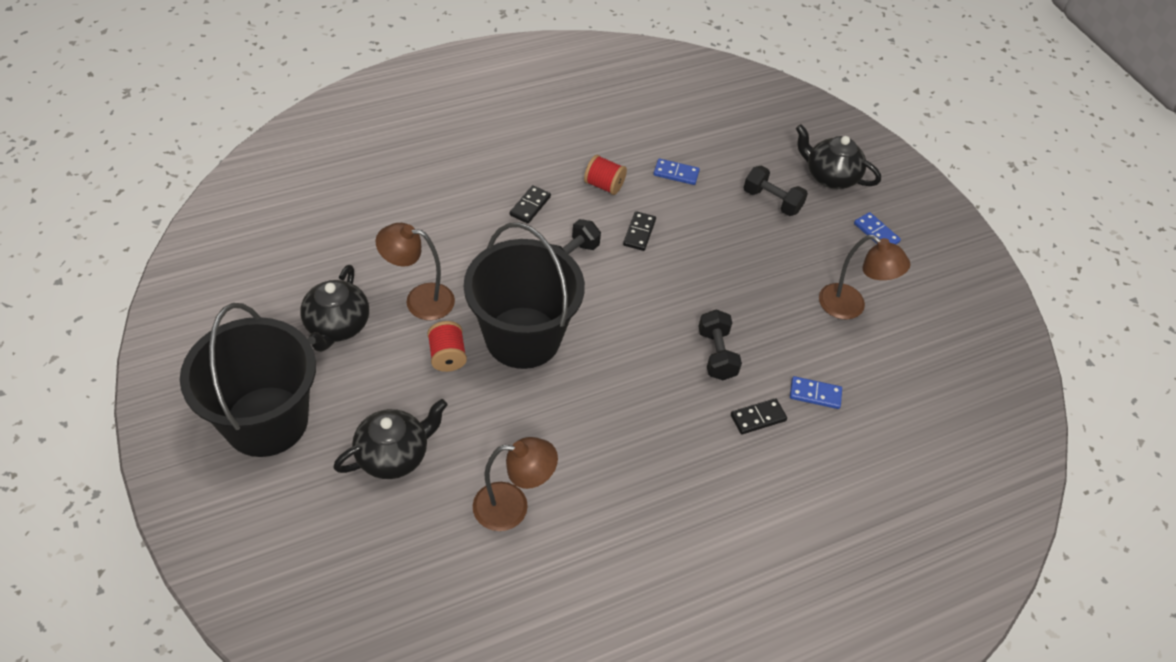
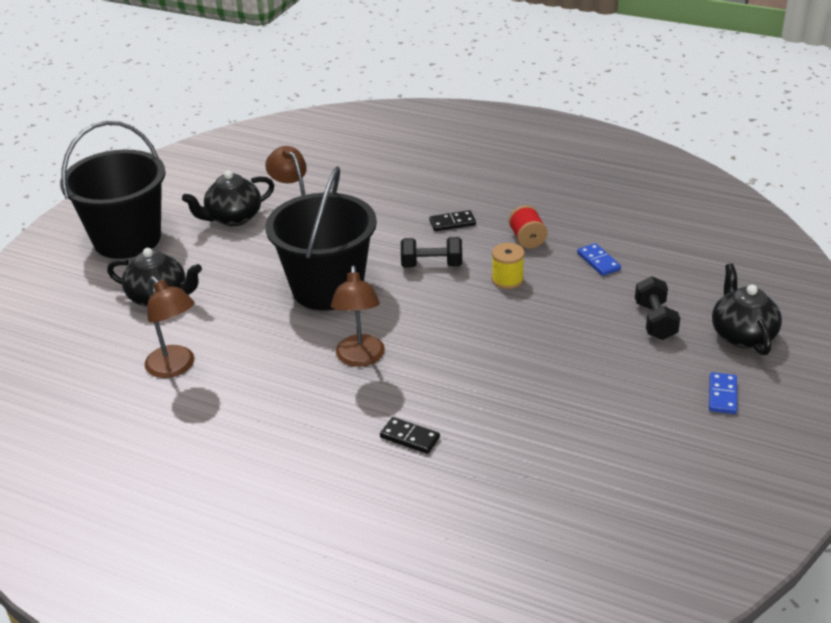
camera: 55 degrees right, 15 degrees down
red spool [427,321,467,372] -> none
black domino [623,211,656,251] -> yellow spool [492,243,525,289]
black dumbbell [698,309,742,380] -> none
blue domino [790,376,842,409] -> none
brown lamp [819,235,911,320] -> brown lamp moved to [331,266,385,367]

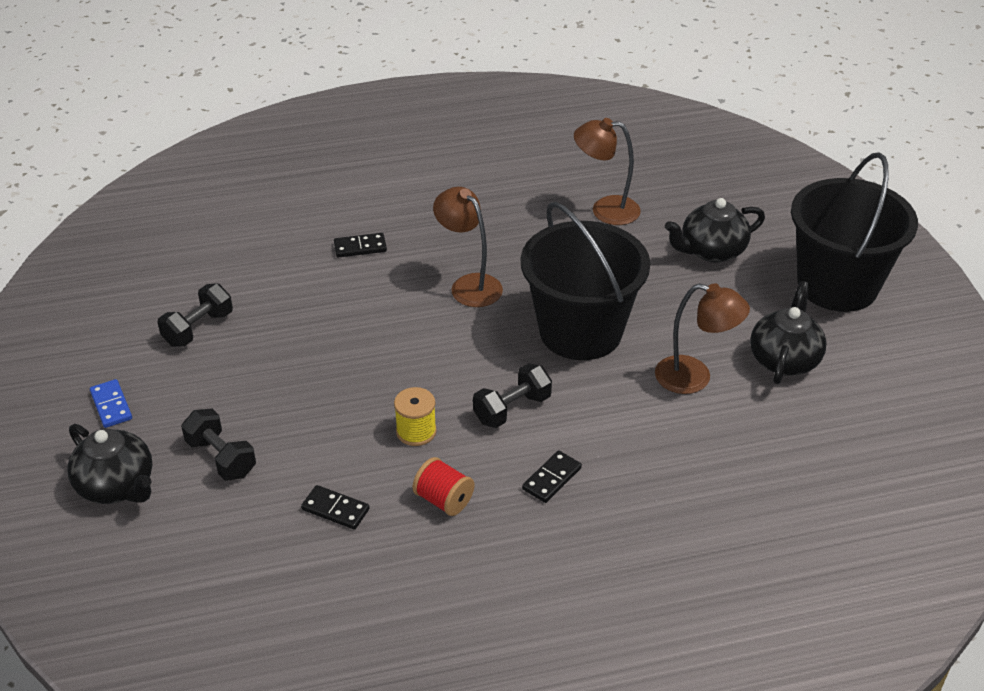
camera: 140 degrees right, 5 degrees up
blue domino [577,243,621,276] -> black domino [301,485,370,530]
none -> black dumbbell [157,283,233,347]

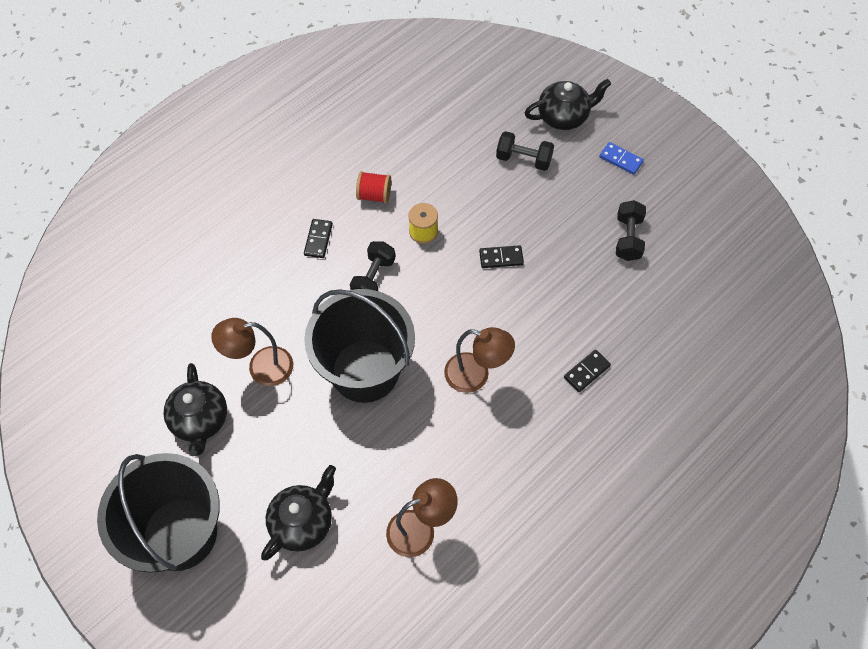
camera: 150 degrees right, 20 degrees up
black teapot [67,424,152,504] -> black teapot turned 150 degrees clockwise [525,79,611,130]
black domino [301,485,370,530] -> black domino moved to [479,245,524,268]

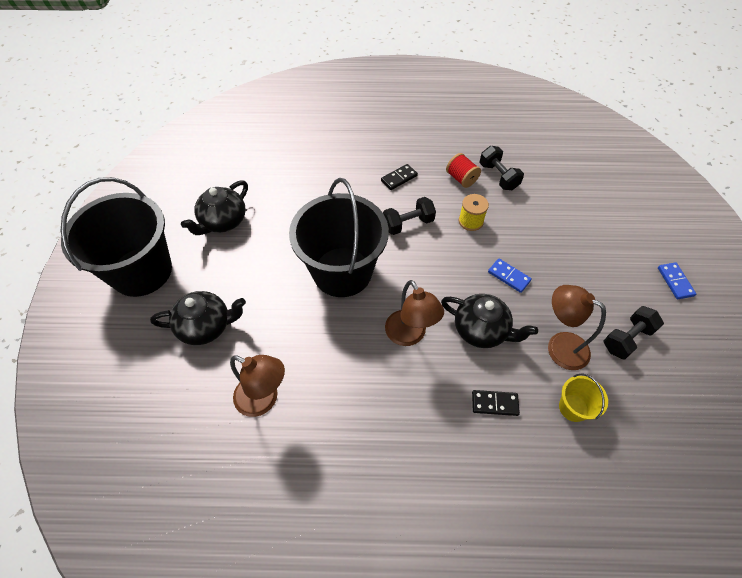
camera: 45 degrees right, 5 degrees down
brown lamp [211,318,293,386] -> brown lamp moved to [548,285,606,370]
black domino [479,245,524,268] -> blue domino [488,259,532,293]
black dumbbell [496,131,554,171] -> black dumbbell moved to [479,146,524,190]
black teapot [525,79,611,130] -> black teapot moved to [441,294,538,348]
none -> yellow bucket [559,373,608,422]

